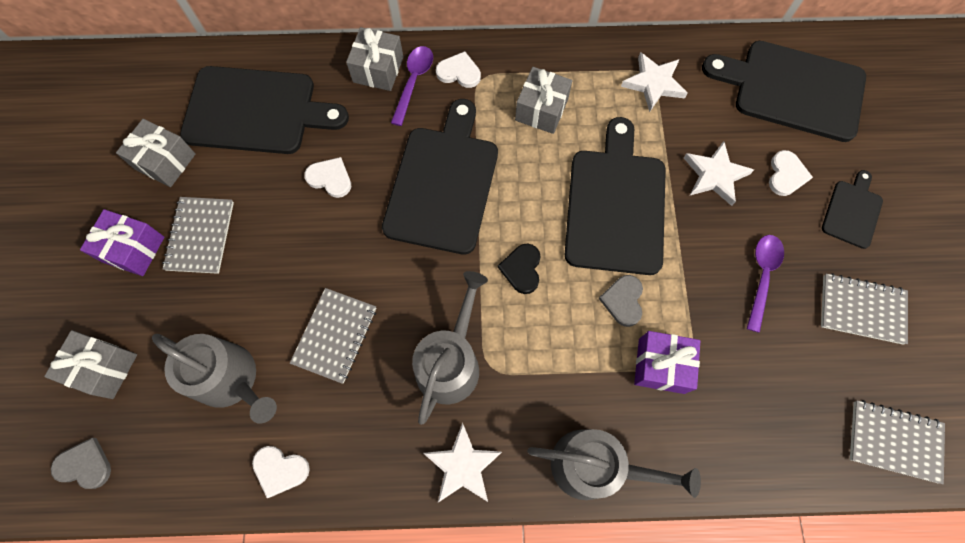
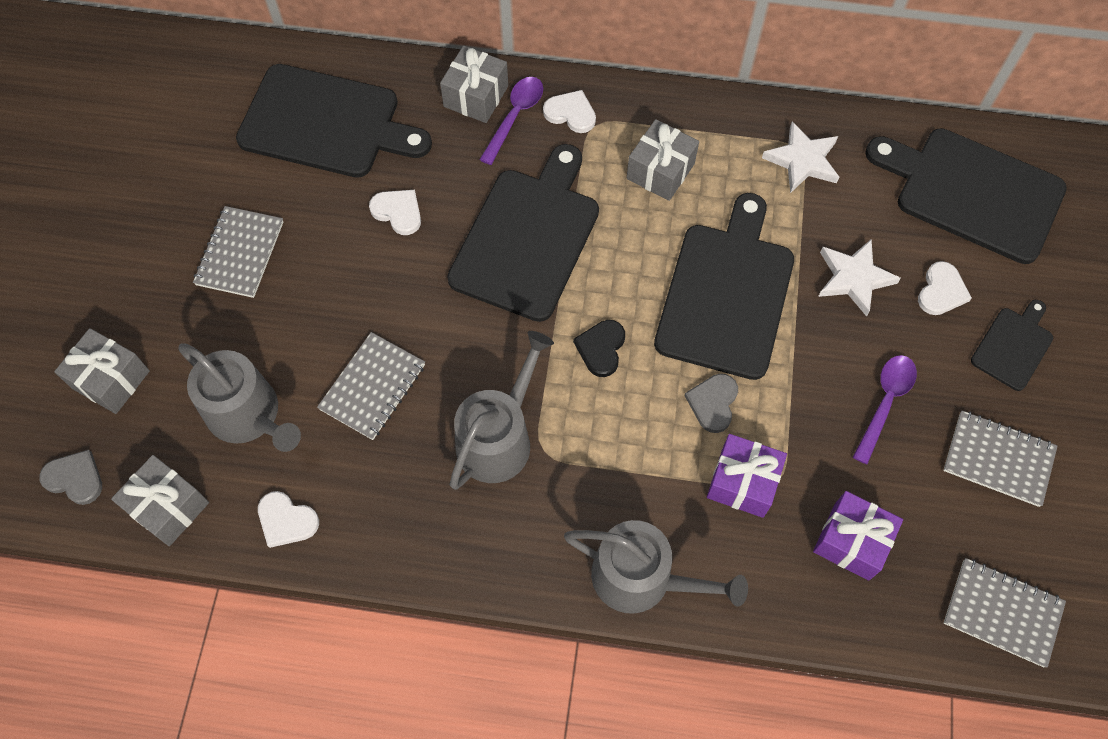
camera: 10 degrees right, 5 degrees down
purple gift [80,209,164,276] -> purple gift moved to [813,491,903,581]
grey gift [116,119,196,187] -> grey gift moved to [111,455,209,546]
white star [423,423,502,502] -> none

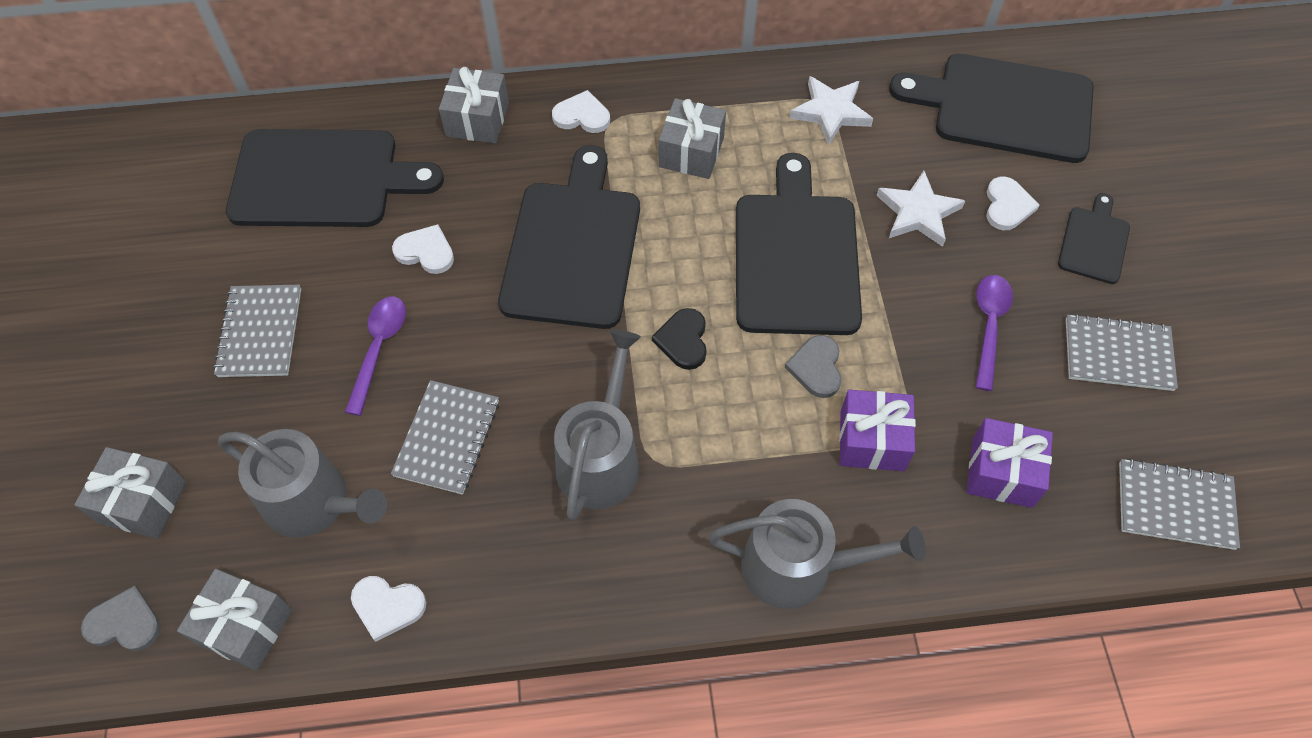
camera: 15 degrees left, 5 degrees down
purple spoon [479,77,543,165] -> purple spoon moved to [345,297,406,416]

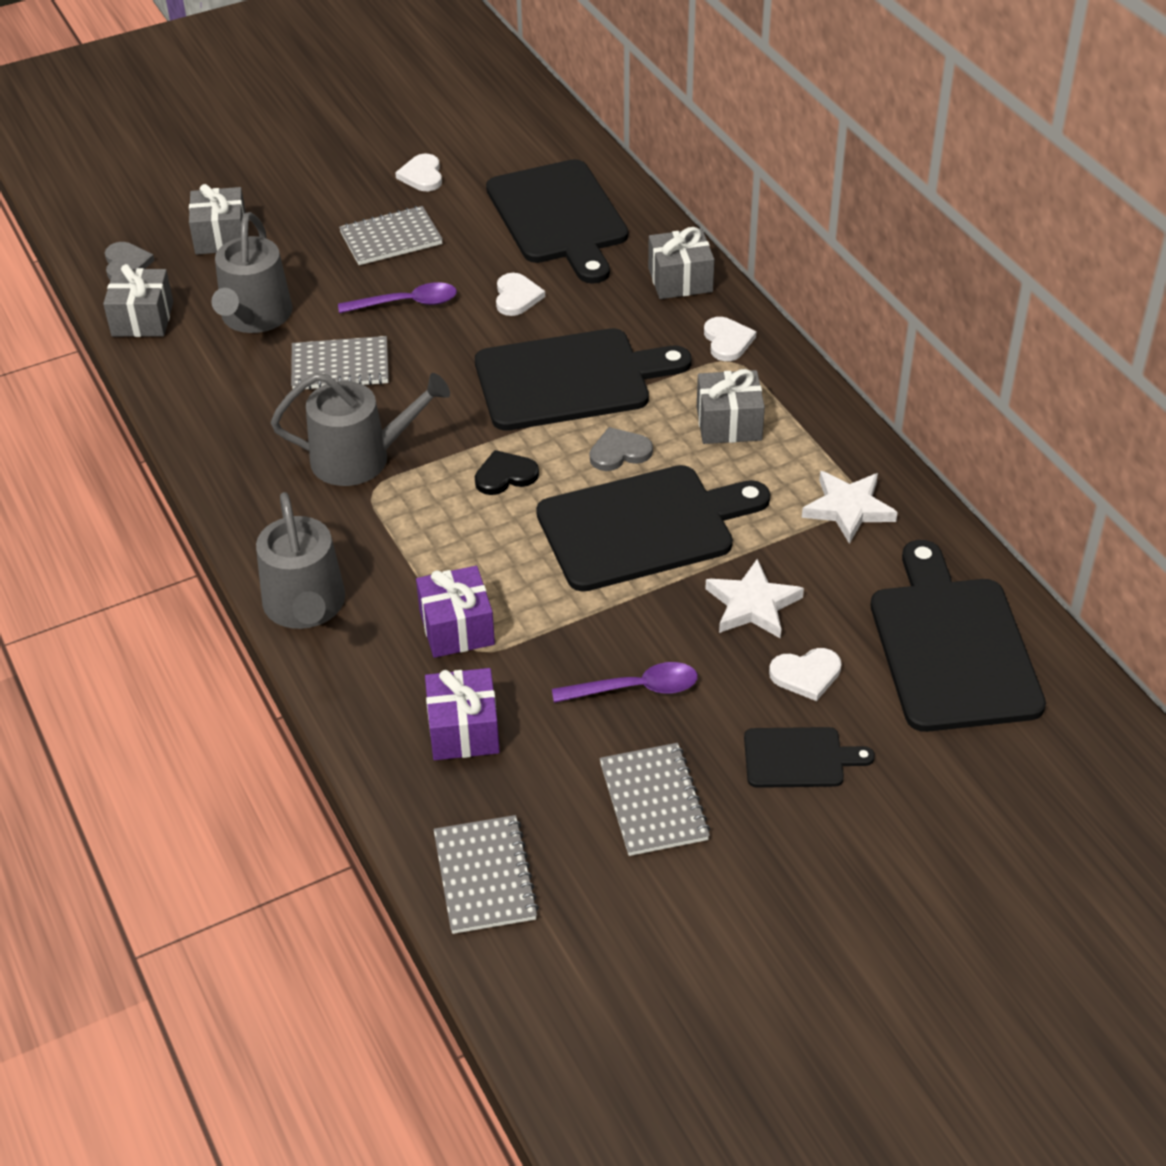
camera: 70 degrees right, 15 degrees down
white heart [351,576,427,642] -> white heart moved to [395,154,442,191]
grey heart [785,335,842,398] -> grey heart moved to [590,427,653,471]

